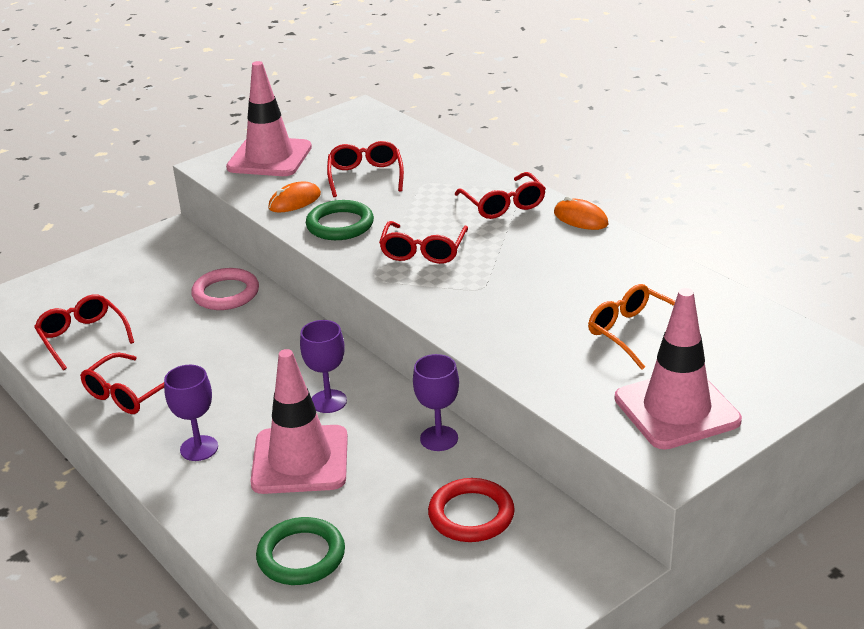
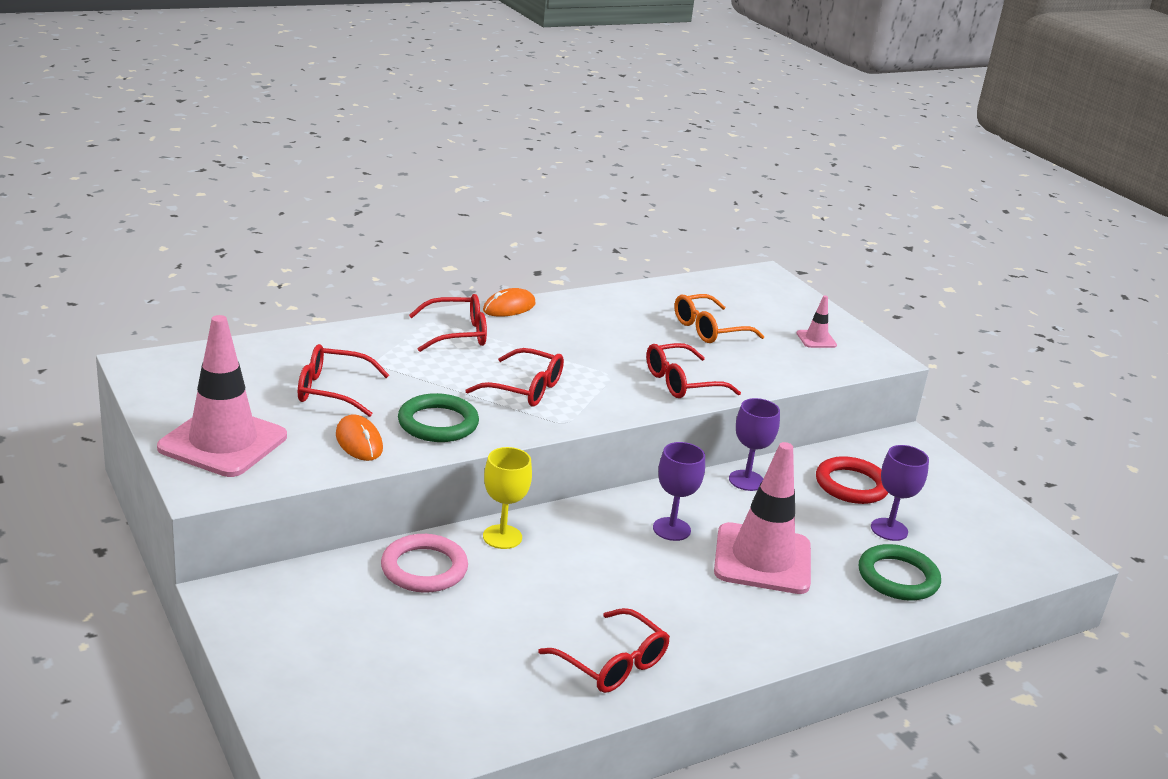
camera: 85 degrees left, 5 degrees down
red glasses [34,294,134,370] -> red glasses moved to [646,343,741,398]
purple goblet [164,365,218,461] -> purple goblet moved to [871,445,929,541]
pink traffic cone [615,288,742,450] -> pink traffic cone [796,295,837,348], size x0.43
none -> yellow goblet [483,447,532,549]

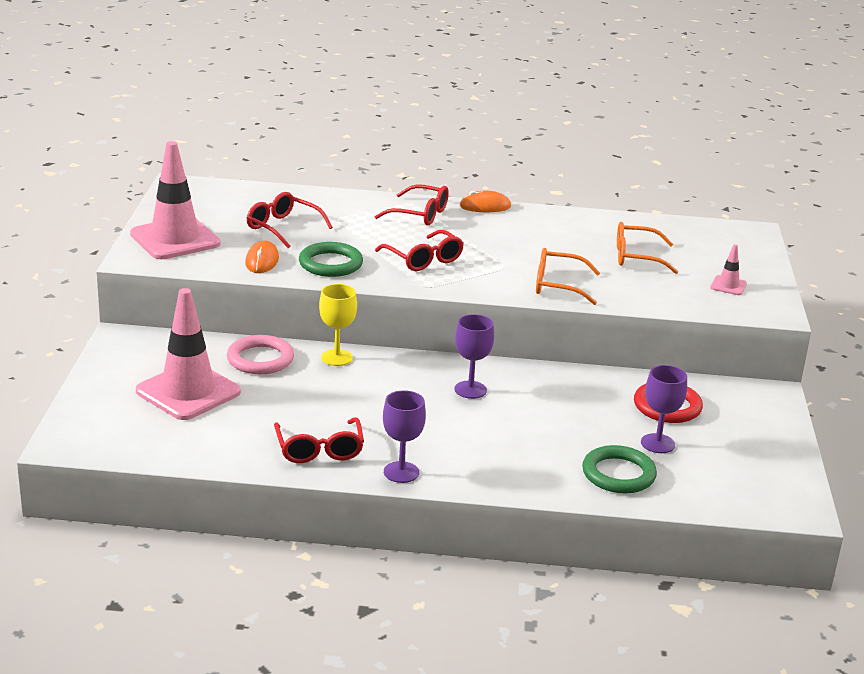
camera: 35 degrees right, 0 degrees up
red glasses [646,343,741,398] -> orange glasses [536,248,600,305]
pink traffic cone [714,442,811,594] -> pink traffic cone moved to [136,288,241,420]
purple goblet [729,398,780,491] -> purple goblet moved to [383,390,426,483]

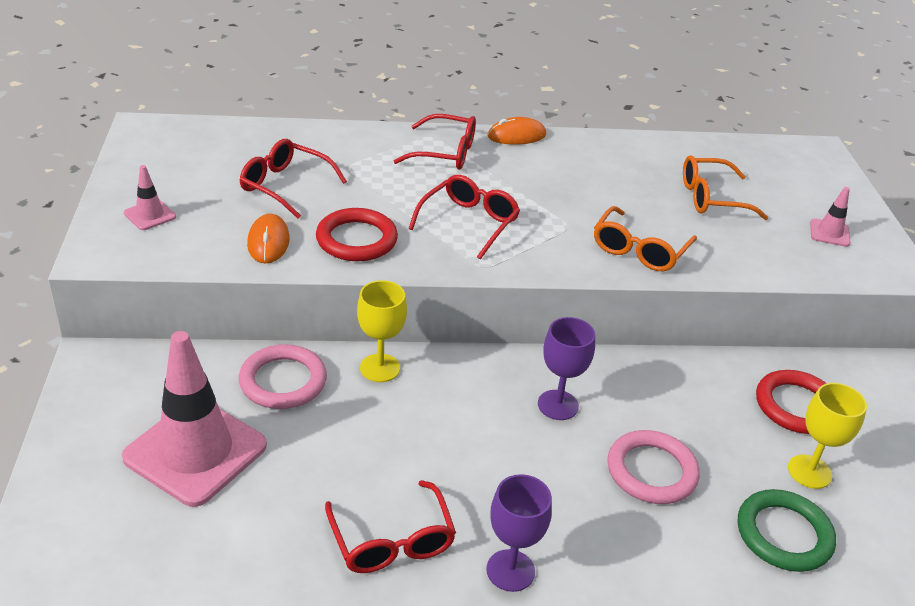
camera: 10 degrees left, 10 degrees up
pink traffic cone [130,141,221,259] -> pink traffic cone [124,165,176,230], size x0.43
green ring [299,242,363,277] -> red ring [316,208,398,261]
red glasses [375,230,464,271] -> red glasses turned 105 degrees counterclockwise [408,175,520,259]
orange glasses [536,248,600,305] -> orange glasses turned 60 degrees counterclockwise [594,206,697,271]
purple goblet [641,365,687,453] -> yellow goblet [788,383,867,489]
none -> pink ring [607,430,700,504]

